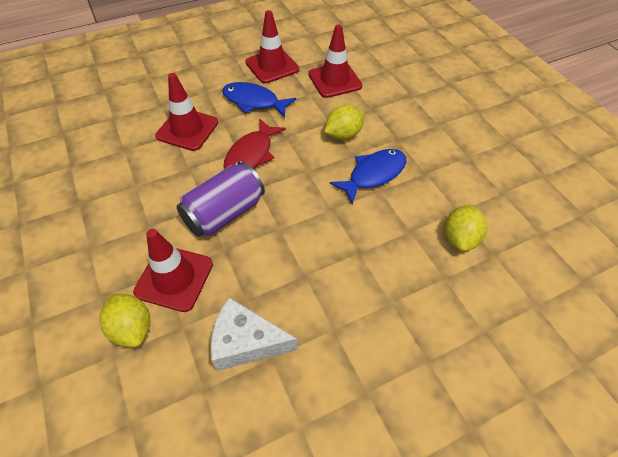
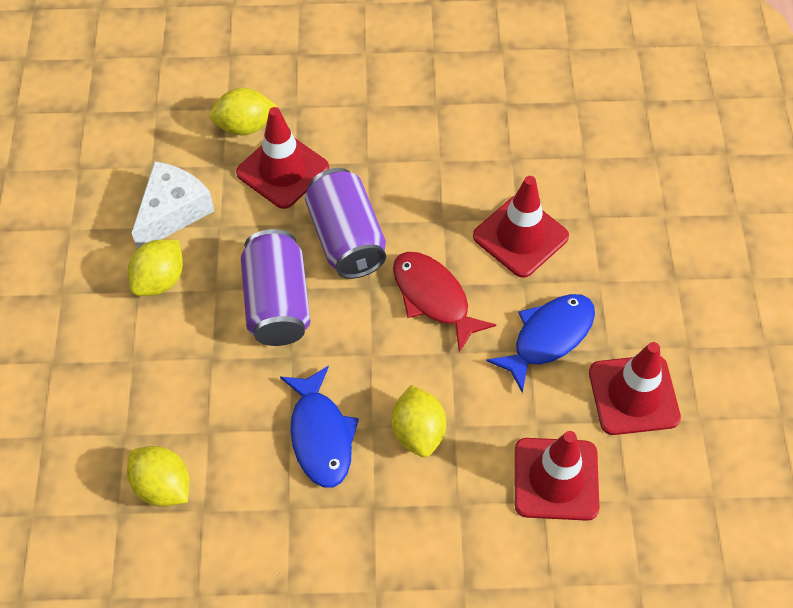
camera: 115 degrees right, 5 degrees up
none -> yellow lemon [128,240,183,296]
none -> purple can [241,229,311,346]

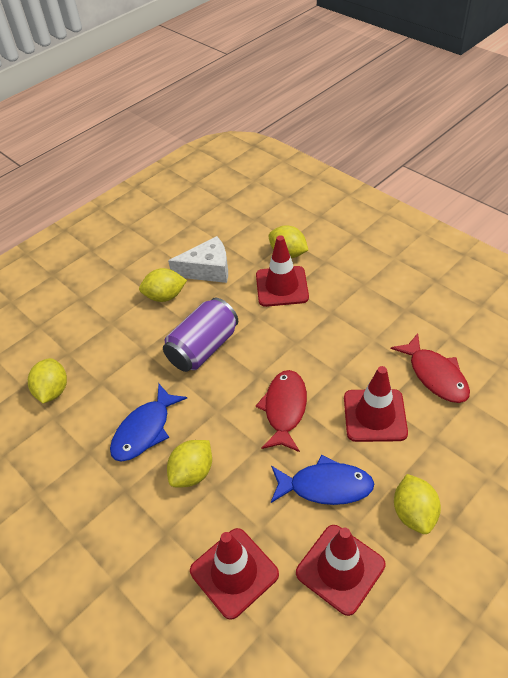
camera: 50 degrees right, 10 degrees down
purple can [305,168,386,279] -> none
none -> red fish [391,333,470,403]
none -> yellow lemon [394,474,441,534]

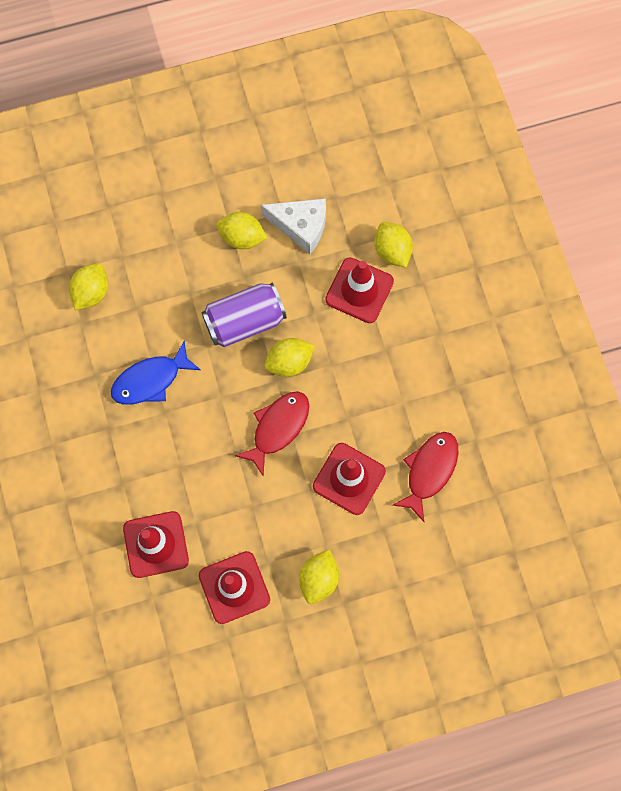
camera: 25 degrees right, 25 degrees up
yellow lemon [167,440,212,487] -> yellow lemon moved to [265,338,315,377]
blue fish [271,455,374,505] -> none
red fish [391,333,470,403] -> red fish turned 150 degrees counterclockwise [393,432,458,522]

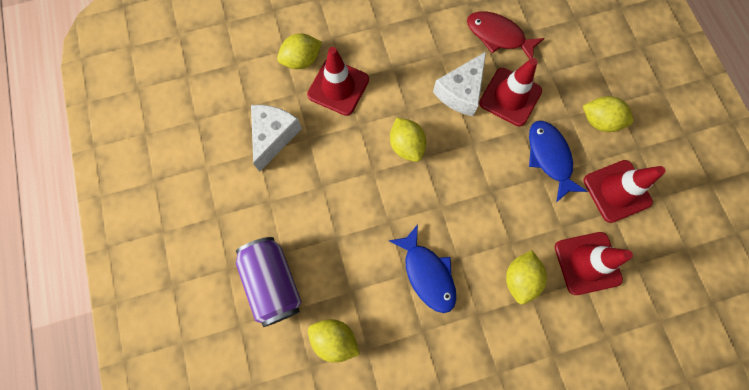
camera: 90 degrees left, 0 degrees up
purple can [201,283,287,347] -> purple can moved to [236,237,302,327]
yellow lemon [217,212,267,249] -> yellow lemon moved to [506,250,547,304]
red fish [235,391,309,477] -> none
none -> white cheese [433,52,486,116]
none -> blue fish [529,121,587,202]

